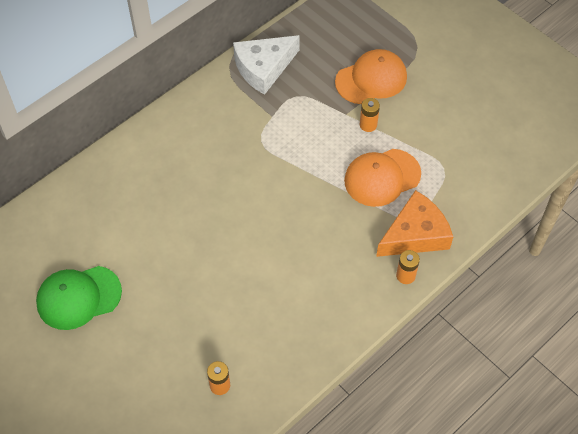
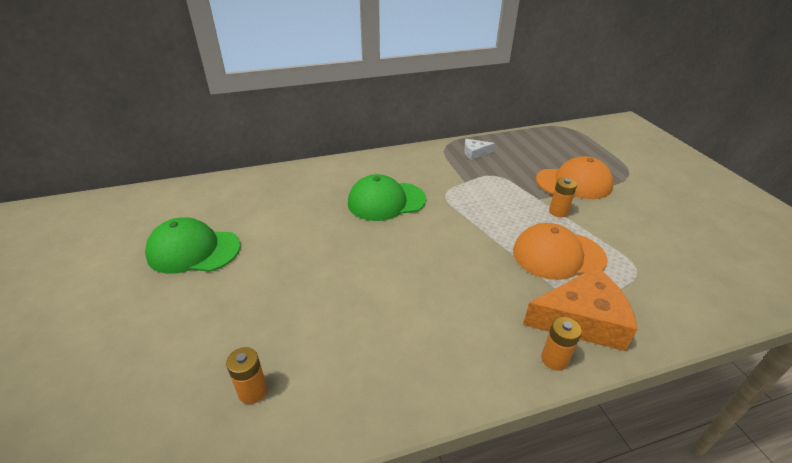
camera: 25 degrees right, 20 degrees down
white cheese [233,35,300,95] -> white cheese [464,139,495,160], size x0.48
none -> green cap [348,174,426,221]

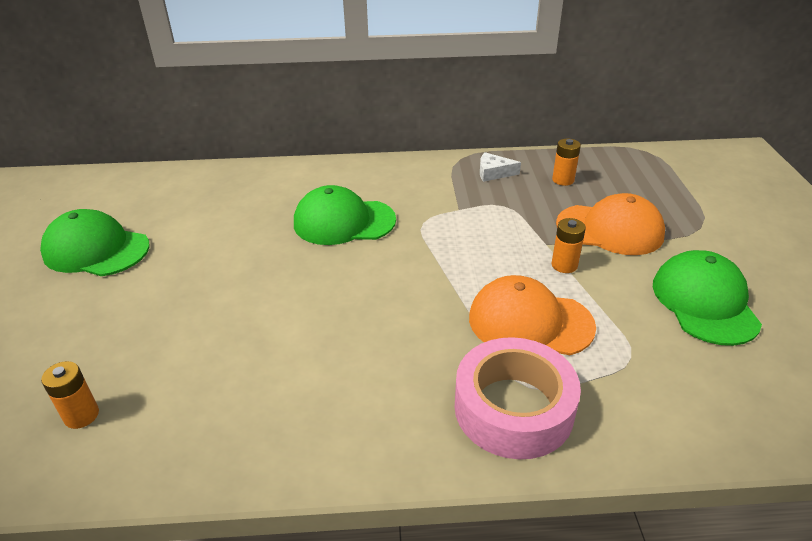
camera: 15 degrees right, 0 degrees up
orange cheese [523,267,638,351] -> pink tape [455,337,581,459]
orange battery [541,317,582,371] -> orange battery moved to [552,139,581,186]
none -> green cap [653,250,762,346]

